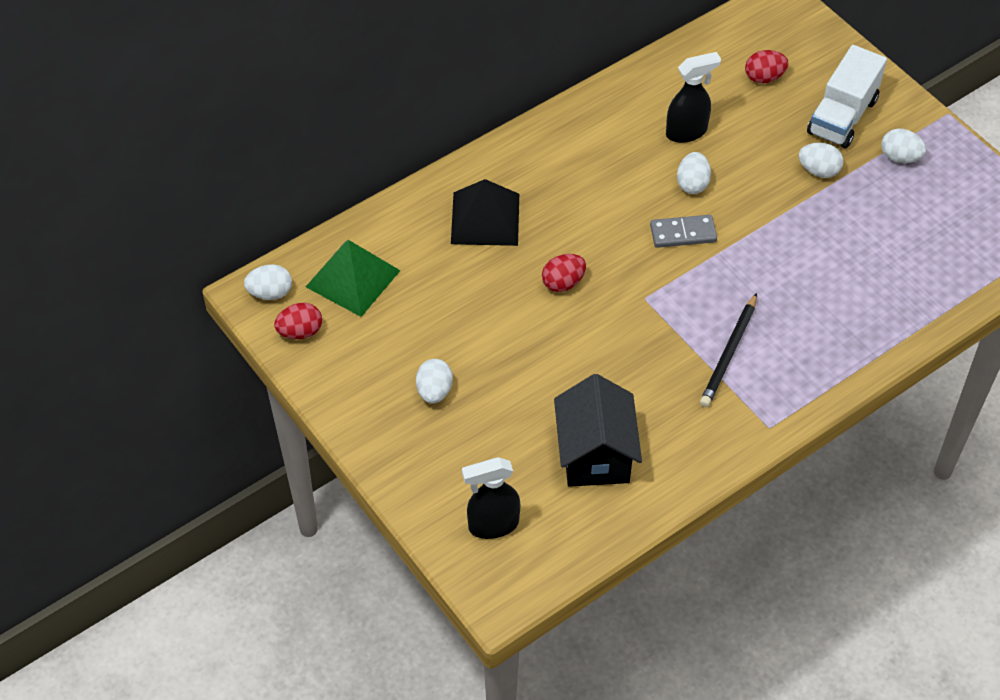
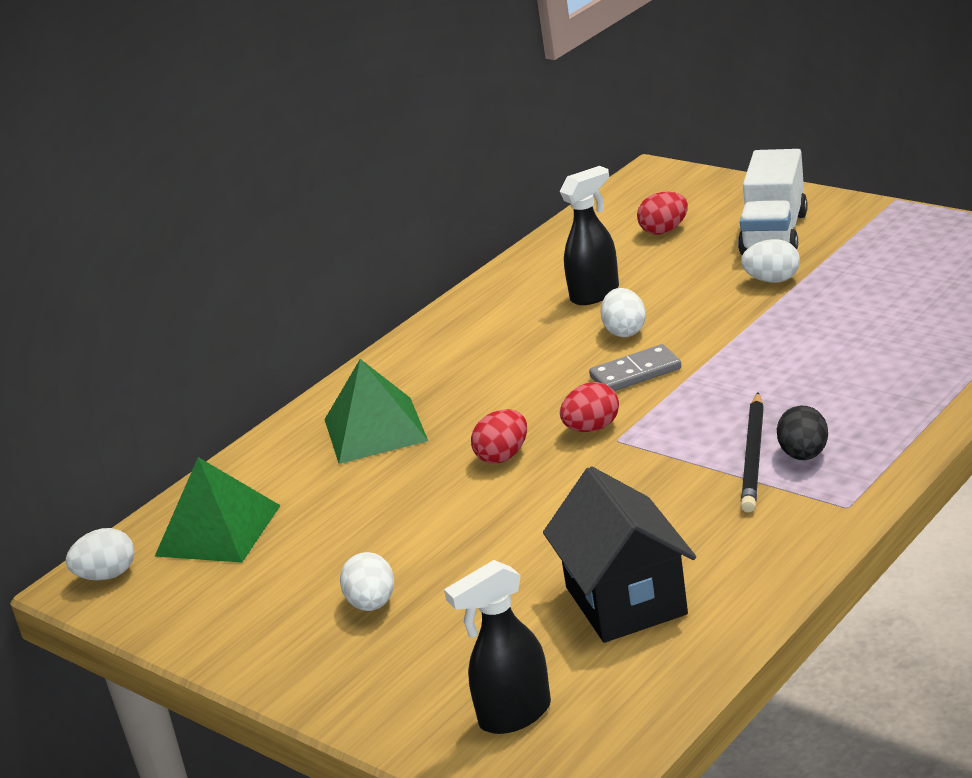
camera: 10 degrees left, 25 degrees down
red egg [274,303,322,339] -> red egg moved to [560,382,619,432]
black pyramid [451,179,519,246] -> green pyramid [324,359,428,464]
white egg [881,129,926,163] -> none
none -> black egg [777,406,828,460]

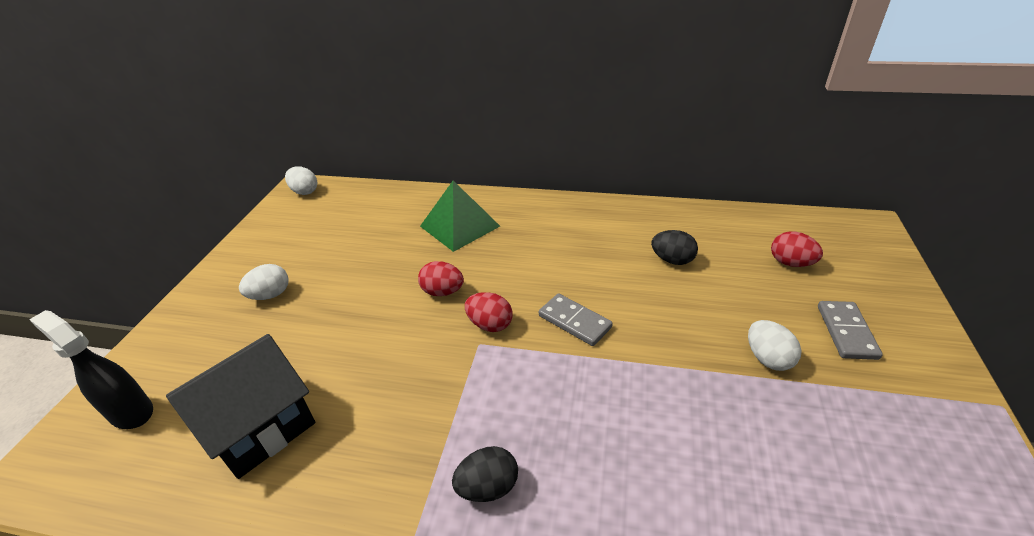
camera: 60 degrees right, 10 degrees up
green pyramid [155,457,281,563] -> none
black spray bottle [560,166,619,305] -> black egg [651,230,698,265]
white egg [601,288,646,337] -> none
white truck [738,149,808,255] -> grey domino [818,301,883,360]
black pencil [741,393,764,513] -> none

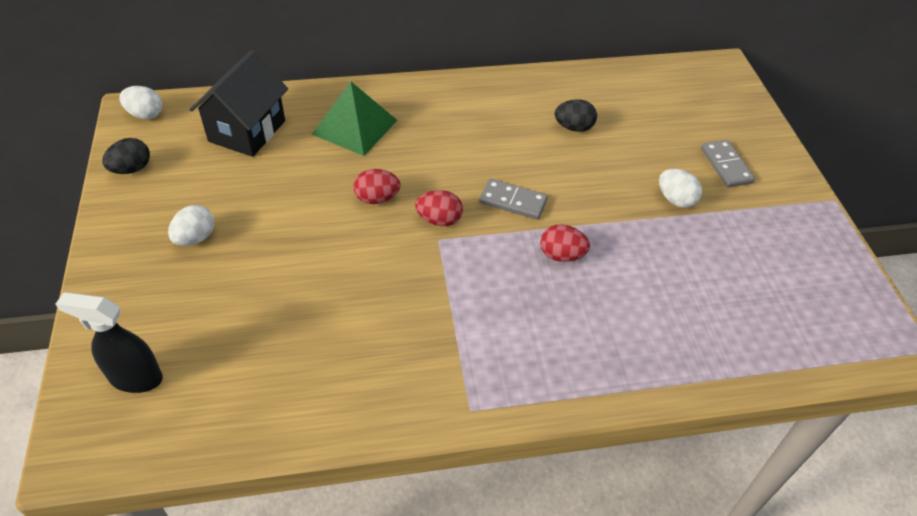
camera: 25 degrees left, 10 degrees up
black house [166,334,316,479] -> black house moved to [189,50,288,157]
black egg [452,446,518,502] -> black egg moved to [102,138,150,174]
red egg [771,232,823,267] -> red egg moved to [540,224,590,262]

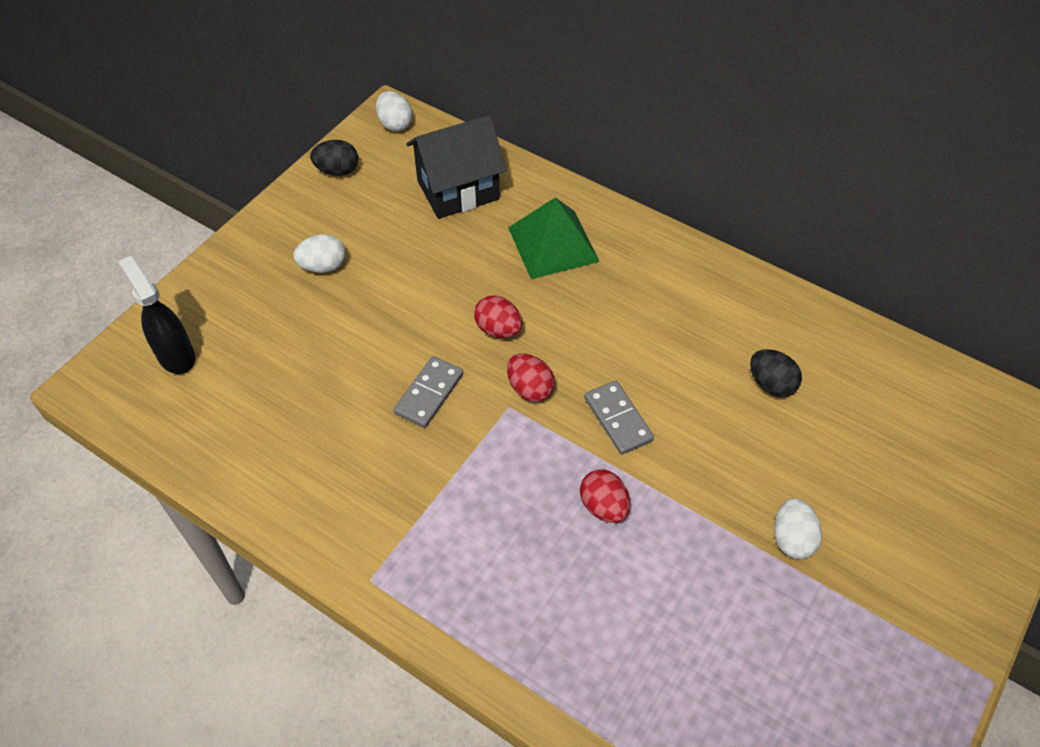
camera: 45 degrees right, 5 degrees up
grey domino [701,140,755,188] -> grey domino moved to [394,356,463,428]

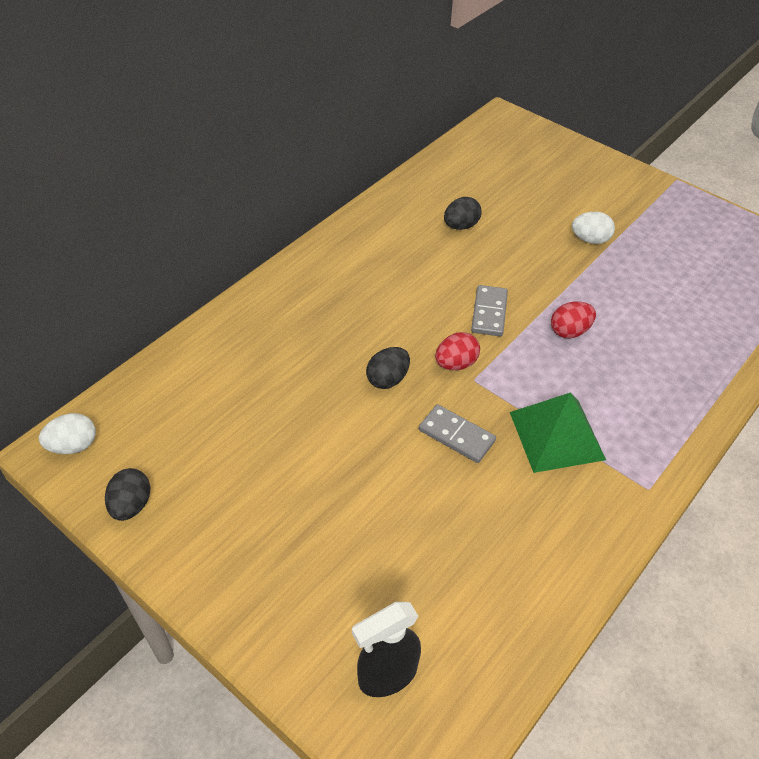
camera: 85 degrees left, 5 degrees down
white egg [293,234,345,273] -> none
black house [406,115,507,219] -> none
red egg [474,295,523,338] -> black egg [366,347,410,389]
green pyramid [508,197,600,279] -> green pyramid moved to [510,393,606,473]
grey domino [584,380,654,455] -> grey domino turned 60 degrees counterclockwise [471,285,508,337]

